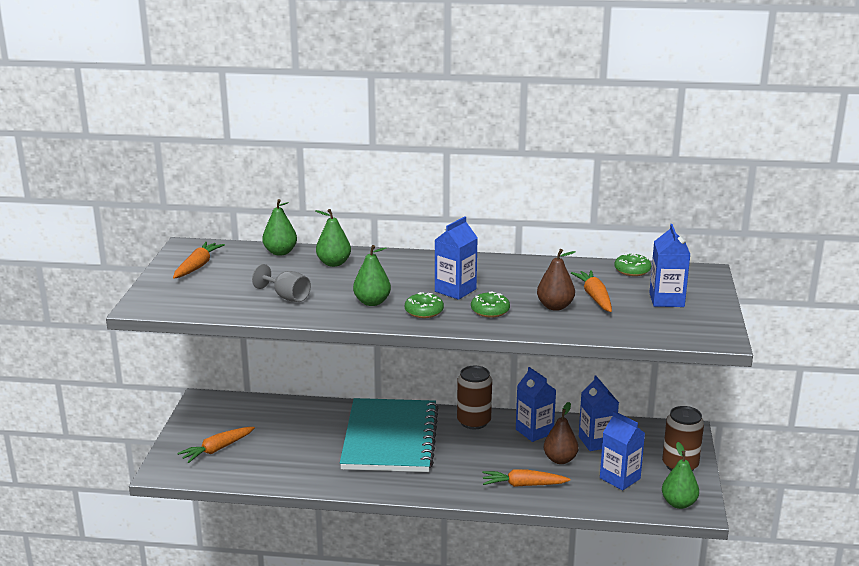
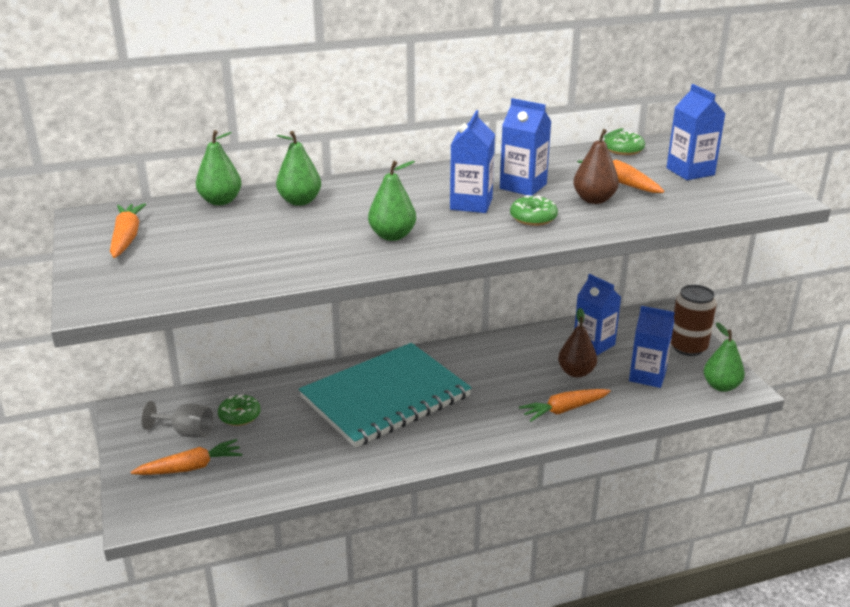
camera: 25 degrees left, 5 degrees up
orange carrot [177,427,255,463] -> orange carrot turned 135 degrees counterclockwise [131,439,242,475]
grey goblet [252,264,311,302] -> grey goblet moved to [141,401,213,437]
turquoise notebook [340,398,439,472] -> turquoise notebook turned 75 degrees clockwise [299,343,472,448]
green donut [405,292,444,318] -> green donut moved to [218,394,260,426]
brown can [457,366,492,429] -> none
blue carton [516,367,556,442] -> blue carton moved to [500,98,551,196]

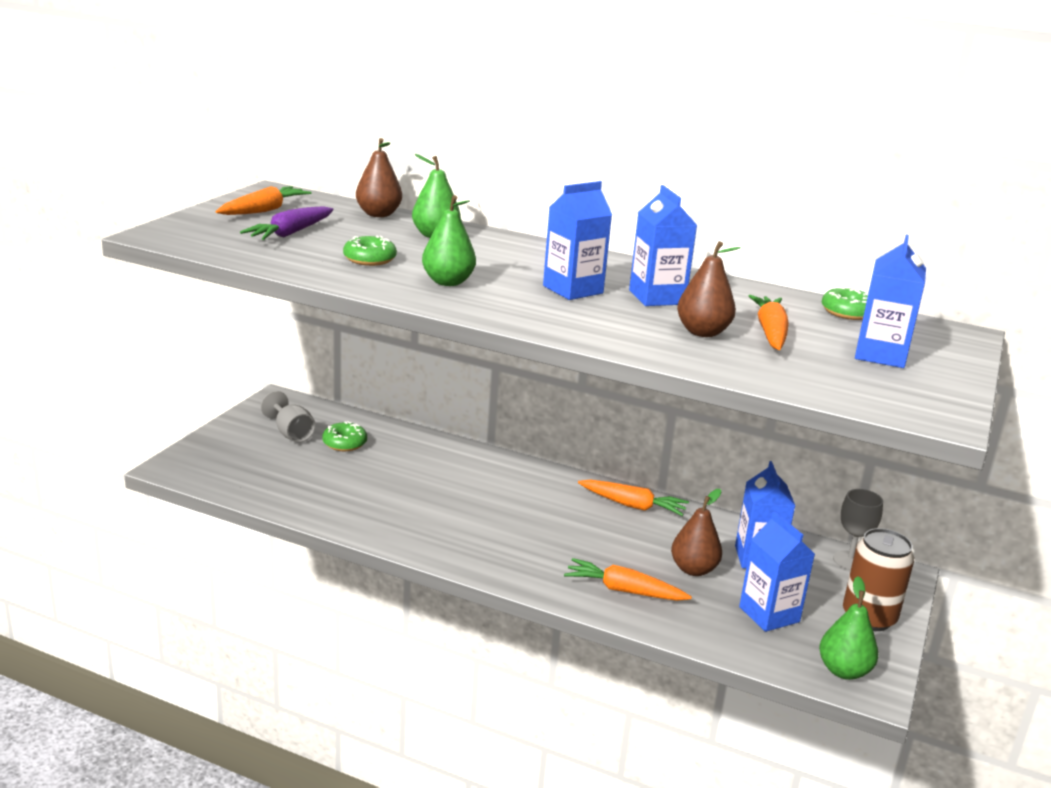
camera: 40 degrees right, 5 degrees down
orange carrot [131,439,242,475] -> orange carrot moved to [578,479,689,516]
green pear [196,130,241,205] -> brown pear [356,138,402,217]
turquoise notebook [299,343,472,448] -> none
green donut [510,195,558,226] -> green donut moved to [343,235,397,266]
none -> purple carrot [240,206,333,240]
none -> grey goblet [833,489,883,570]

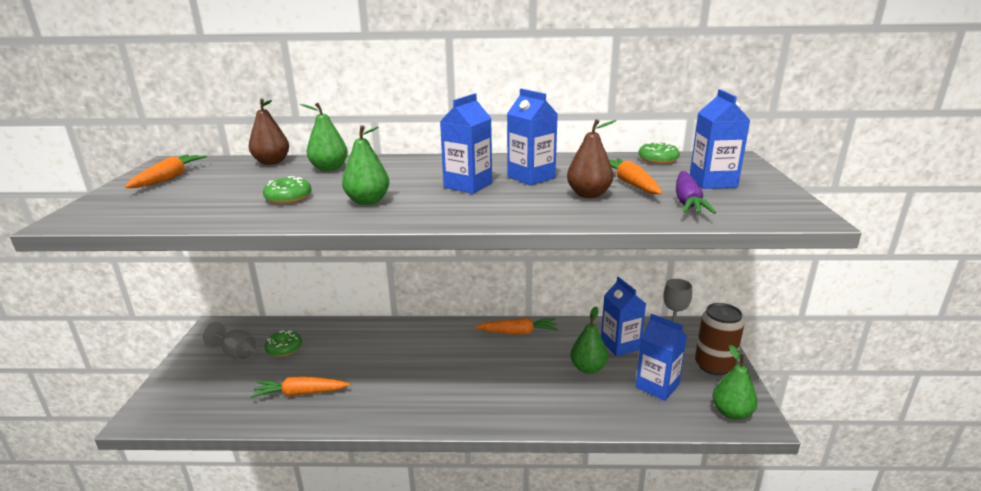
camera: 20 degrees left, 0 degrees up
purple carrot [240,206,333,240] -> purple carrot moved to [676,171,716,214]
orange carrot [564,558,692,601] -> orange carrot moved to [251,376,350,398]
brown pear [671,489,722,576] -> green pear [570,307,608,374]

